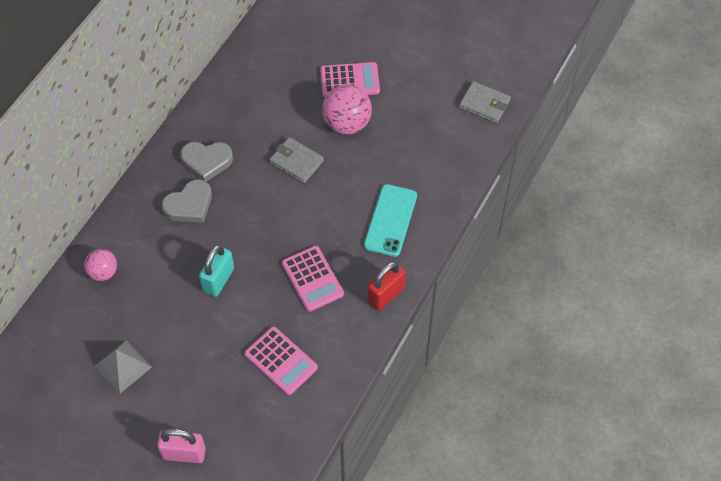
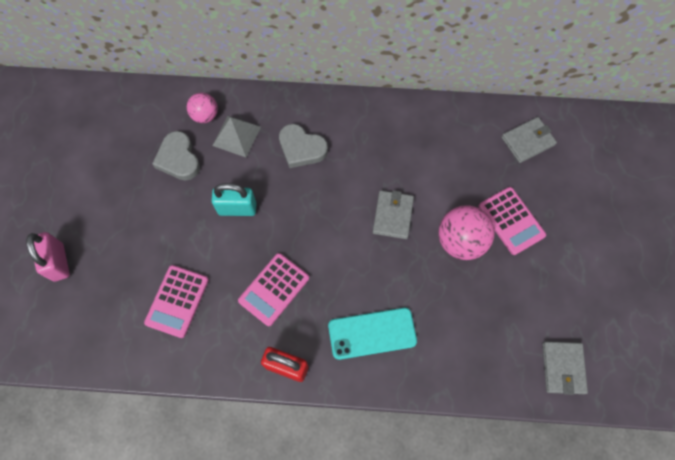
camera: 65 degrees right, 10 degrees up
grey pyramid [94,340,152,394] -> grey pyramid moved to [212,116,261,157]
grey heart [180,142,233,182] -> grey heart moved to [152,131,200,180]
none -> grey wallet [501,117,557,163]

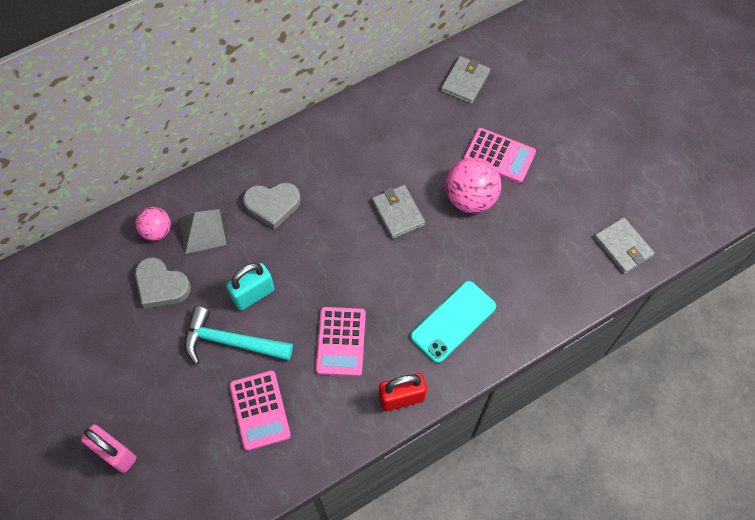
camera: 35 degrees left, 5 degrees down
none -> turquoise hammer [185,306,293,364]

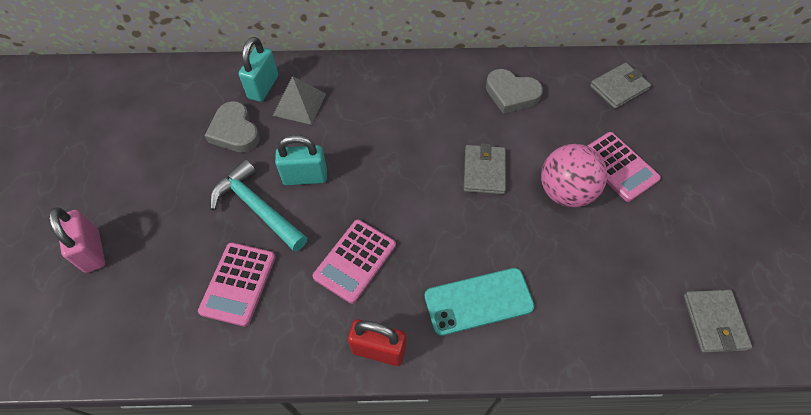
camera: 30 degrees right, 5 degrees down
pink ball [136,207,171,241] -> turquoise padlock [239,37,278,102]
grey heart [243,182,301,230] -> grey heart moved to [486,69,543,114]

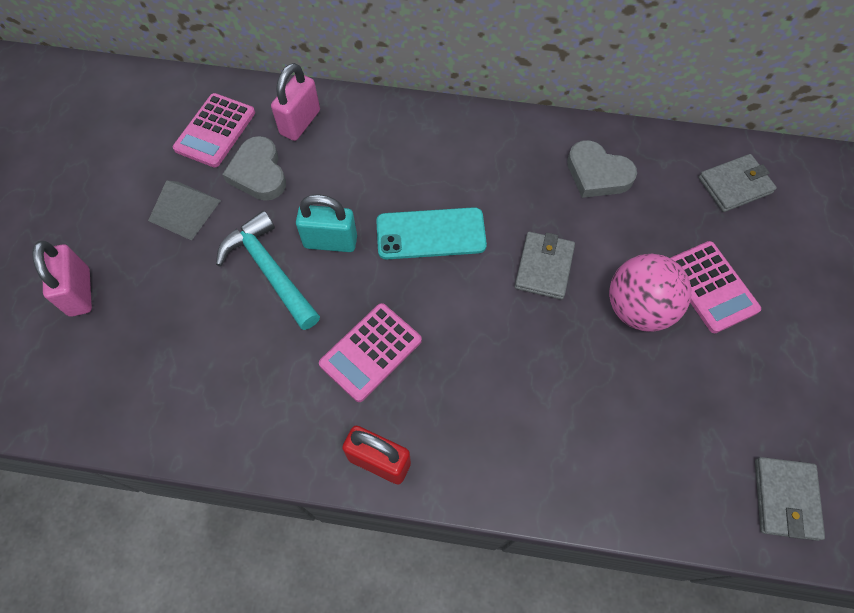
camera: 10 degrees right, 5 degrees up
pink calculator [198,242,276,327] -> pink calculator moved to [173,93,255,168]
turquoise padlock [239,37,278,102] -> pink padlock [271,63,320,141]
grey pyramid [273,76,326,125] -> grey pyramid moved to [148,180,221,241]
turquoise phone [425,268,535,336] -> turquoise phone moved to [376,207,487,259]

